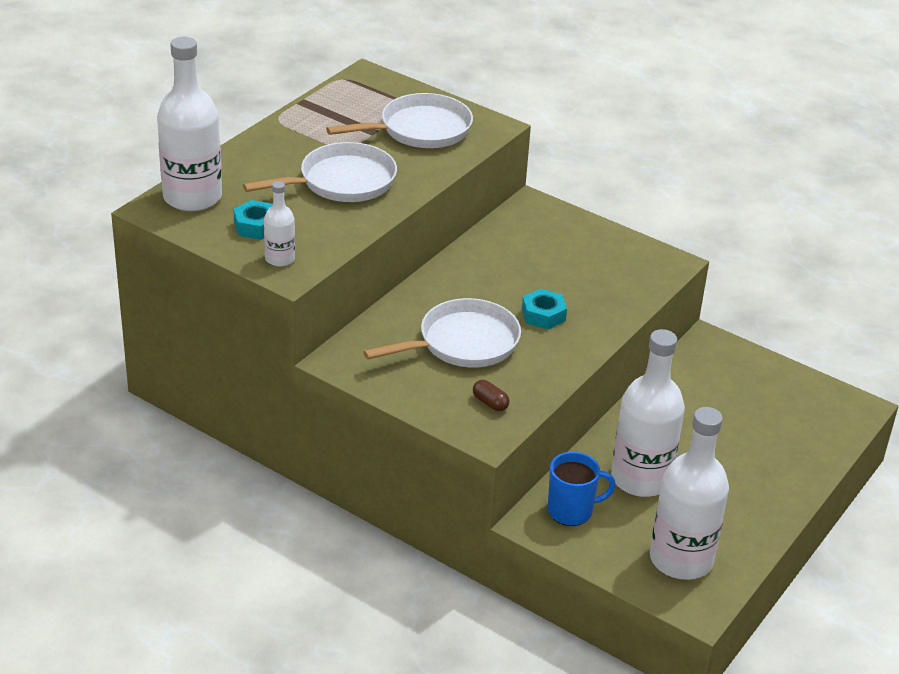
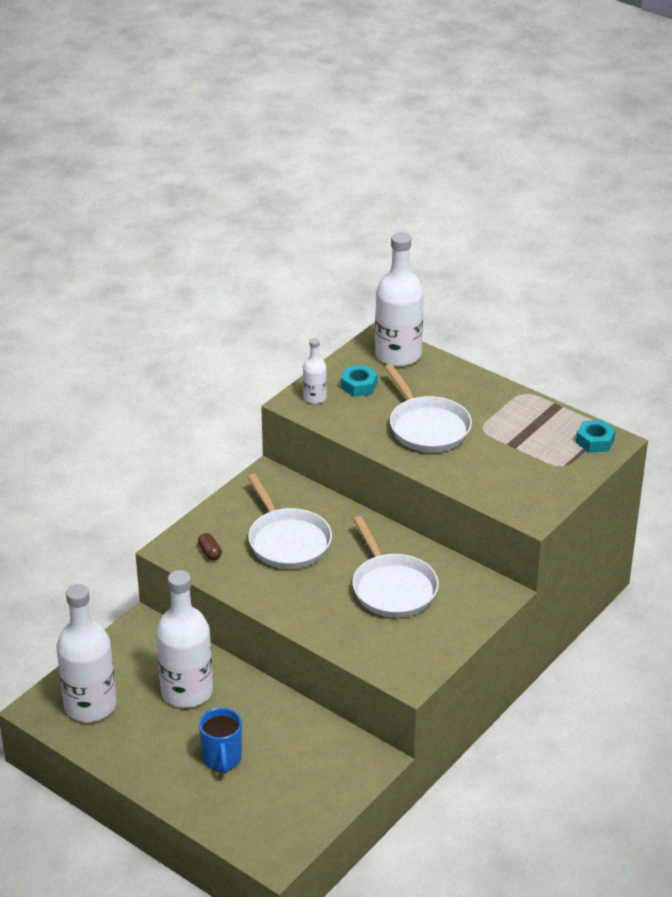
camera: 95 degrees right, 0 degrees up
white pan [326,93,473,148] -> white pan moved to [352,516,439,618]
brown capsule [473,380,509,411] -> brown capsule turned 75 degrees counterclockwise [198,533,222,560]
turquoise nut [522,289,567,329] -> turquoise nut moved to [576,420,616,453]
blue mug [548,452,616,526] -> blue mug moved to [199,707,242,774]

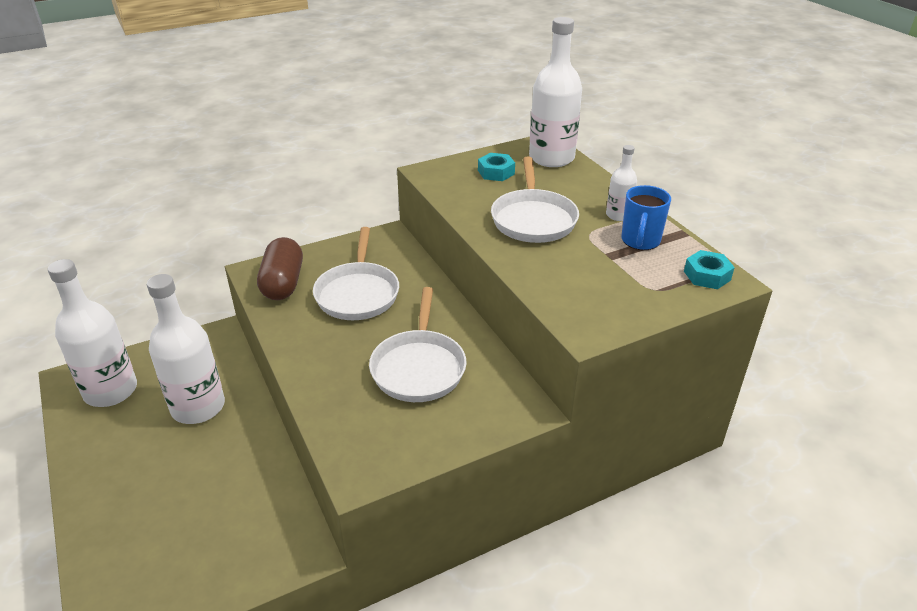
camera: 25 degrees right, 0 degrees up
brown capsule [198,533,222,560] -> brown capsule [257,237,303,300], size x2.30
blue mug [199,707,242,774] -> blue mug moved to [621,185,671,250]
white bottle [303,338,327,404] -> white bottle moved to [606,145,637,221]

